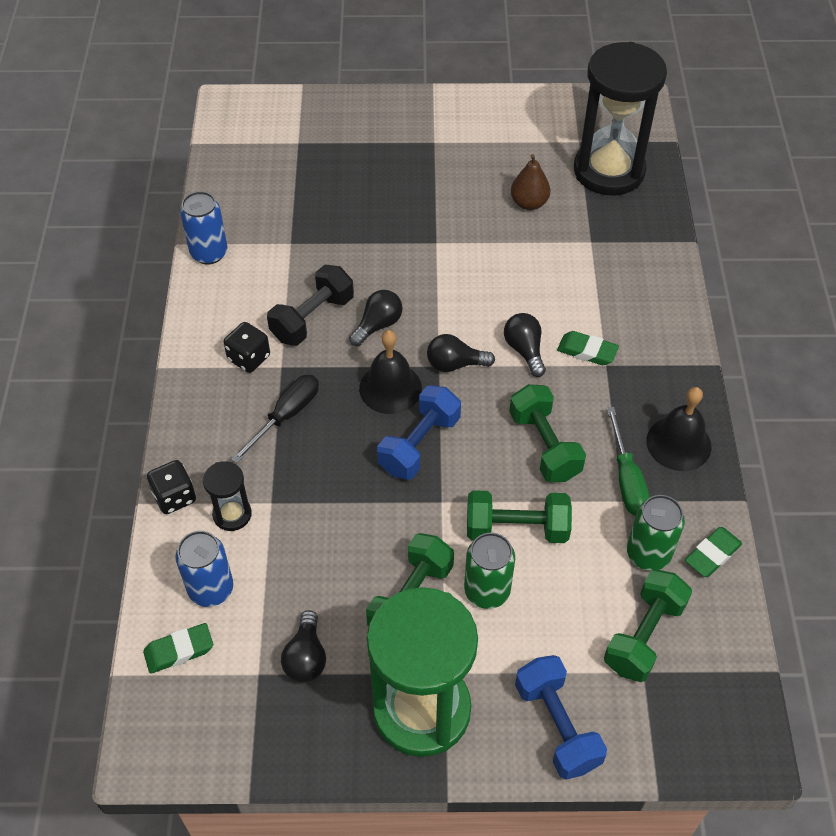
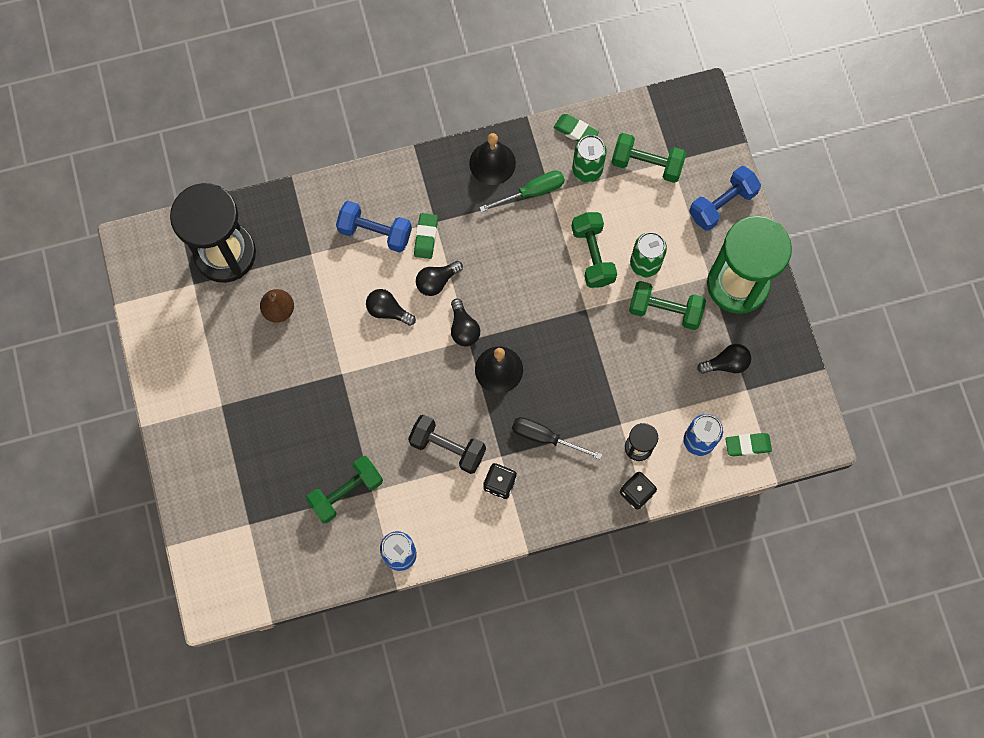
camera: 105 degrees left, 20 degrees up
green eraser [143,623,213,674] -> green eraser turned 60 degrees counterclockwise [726,433,772,456]
black light bulb [349,290,403,346] -> black light bulb moved to [366,289,416,326]
blue dumbbell [377,385,461,480] -> blue dumbbell moved to [336,201,412,253]
green dumbbell [509,384,586,482] -> green dumbbell moved to [306,456,383,523]

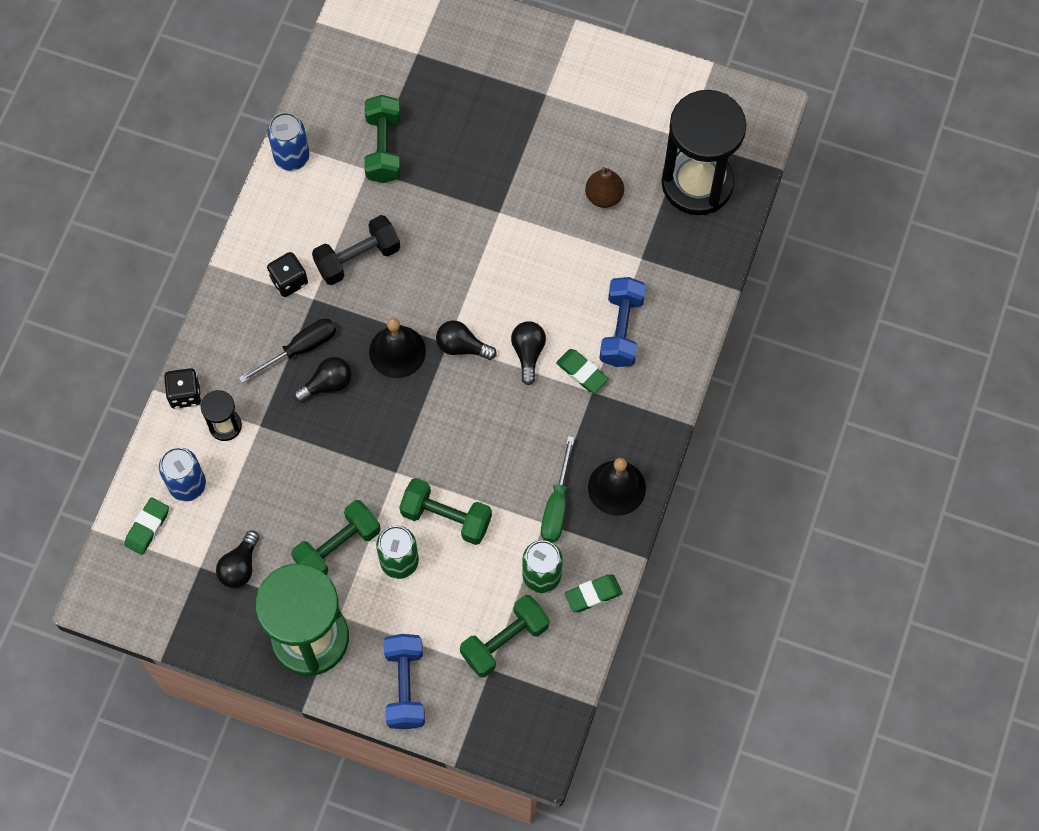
camera: 125 degrees right, 5 degrees down
blue dumbbell [336,201,412,253] -> blue dumbbell turned 45 degrees counterclockwise [599,277,646,367]
black light bulb [366,289,416,326] -> black light bulb moved to [294,357,352,402]

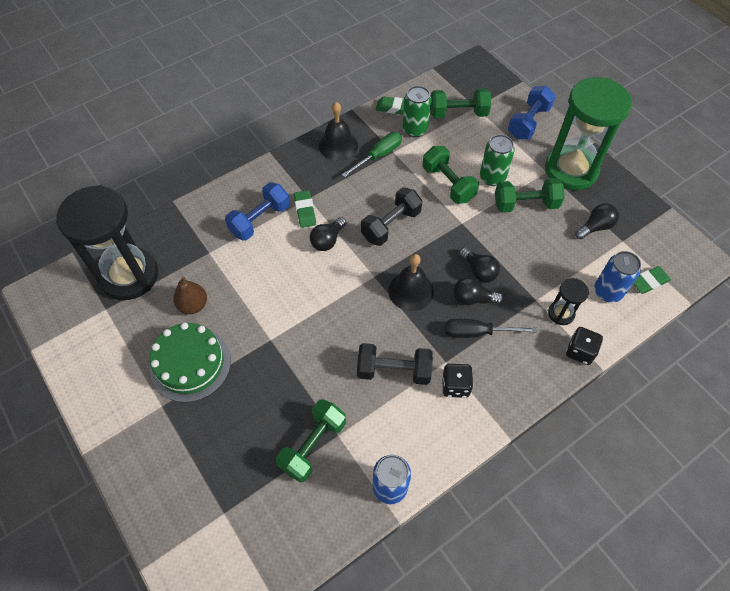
camera: 145 degrees left, 10 degrees down
black light bulb [436,320,497,360] -> black light bulb moved to [459,247,500,283]
none -> green cake [150,322,231,402]
none -> black dumbbell [361,187,423,246]

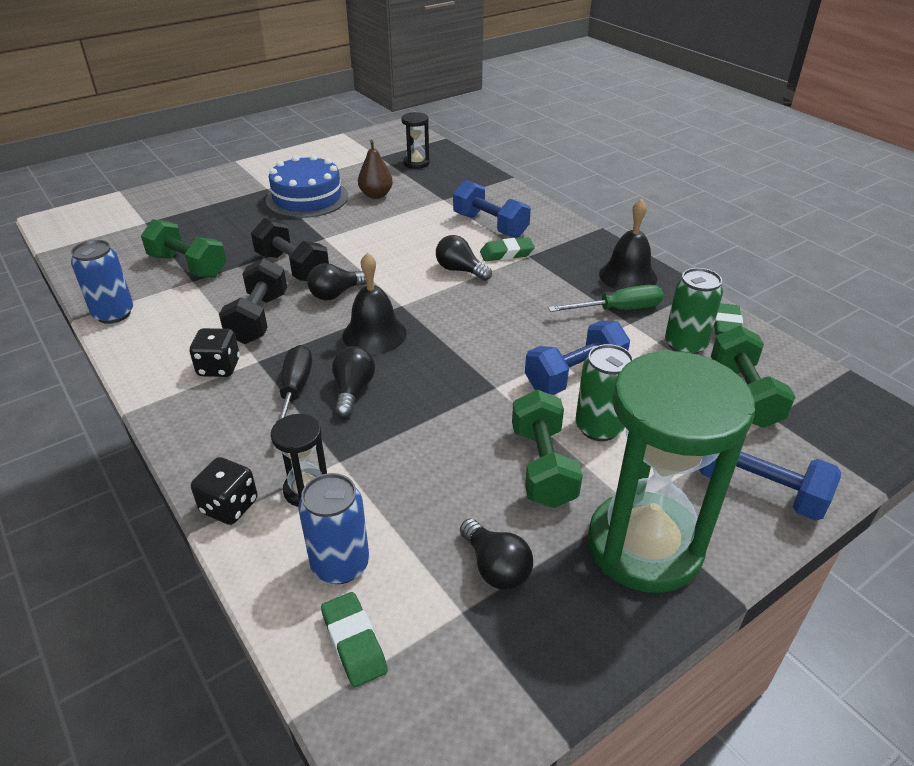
camera: 90 degrees right, 20 degrees down
black hourglass [56,185,158,300] -> black hourglass [401,112,430,169], size x0.44
green cake [150,322,231,402] -> blue cake [266,155,348,218]
green screwdriver [342,132,402,177] -> green screwdriver turned 60 degrees counterclockwise [548,285,663,312]
black dumbbell [361,187,423,246] -> black dumbbell moved to [251,218,329,281]
green dumbbell [422,146,479,204] -> blue dumbbell [525,321,630,395]
black light bulb [459,247,500,283] -> black light bulb moved to [307,263,367,301]

